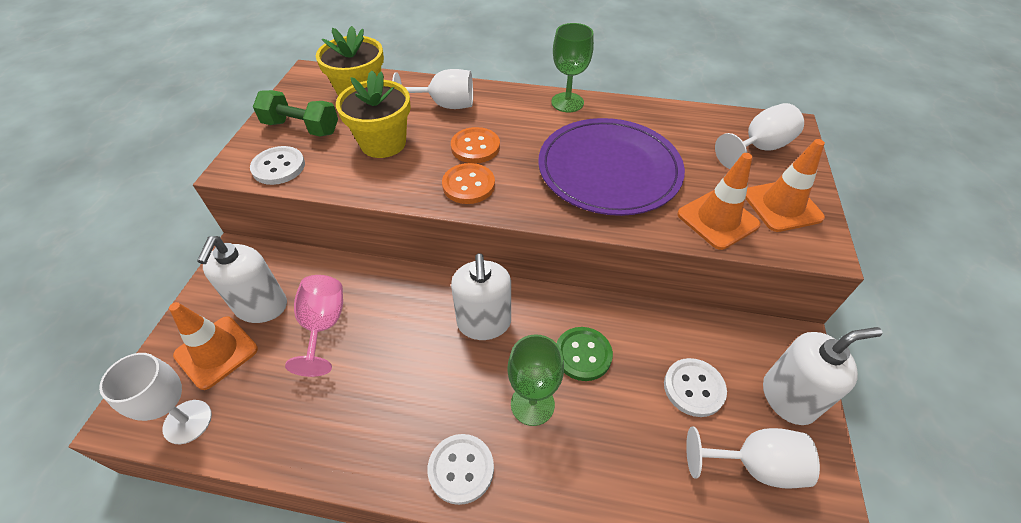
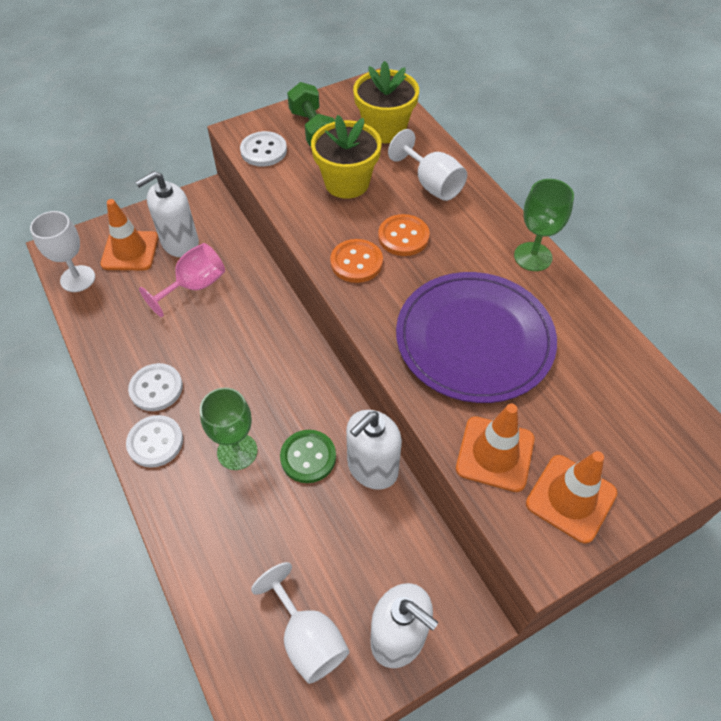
camera: 50 degrees right, 5 degrees up
white soap dispenser [451,253,511,340] -> white soap dispenser moved to [346,410,402,490]
white button [664,358,727,417] -> white button moved to [128,363,183,411]
white goblet [715,103,804,169] -> none

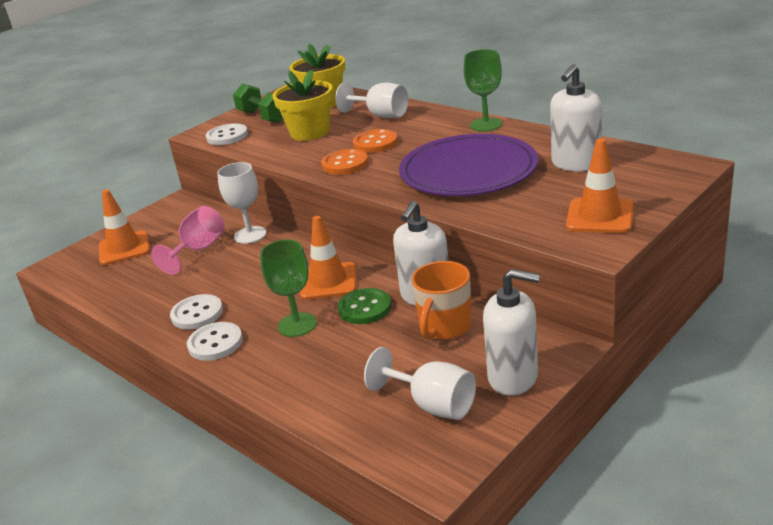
camera: 15 degrees left, 25 degrees down
white goblet [30,211,95,292] -> white goblet moved to [217,162,266,244]
white soap dispenser [135,171,199,257] -> white soap dispenser moved to [550,64,602,172]
orange traffic cone [456,403,535,492] -> orange traffic cone moved to [300,216,356,300]
none -> orange mug [412,261,472,340]

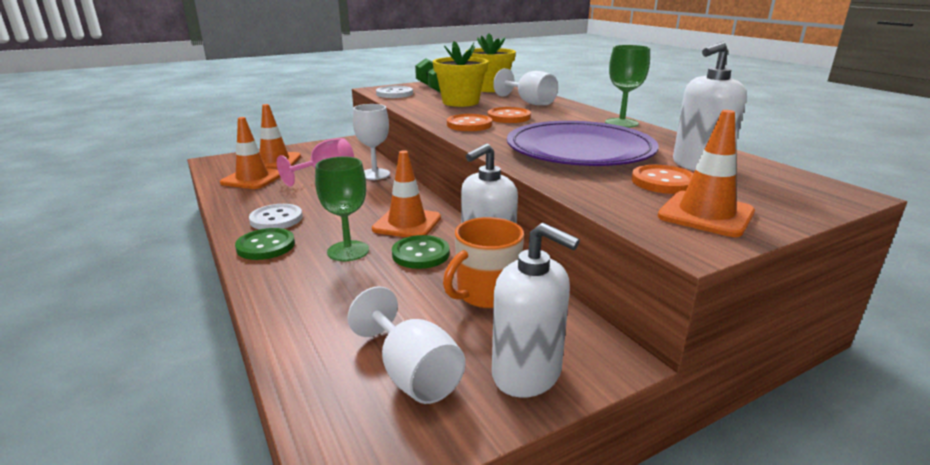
camera: 15 degrees right, 5 degrees down
white button [187,322,243,361] -> green button [235,228,295,260]
none -> orange traffic cone [220,117,280,189]
none -> orange button [632,165,694,194]

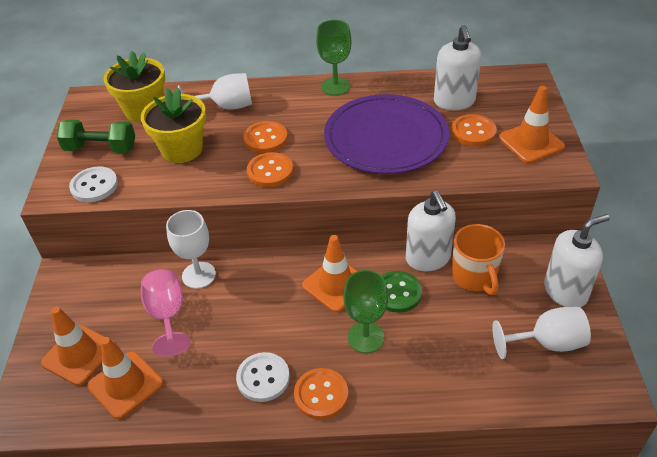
camera: 60 degrees left, 20 degrees up
green button [235,228,295,260] -> orange button [294,368,348,420]

